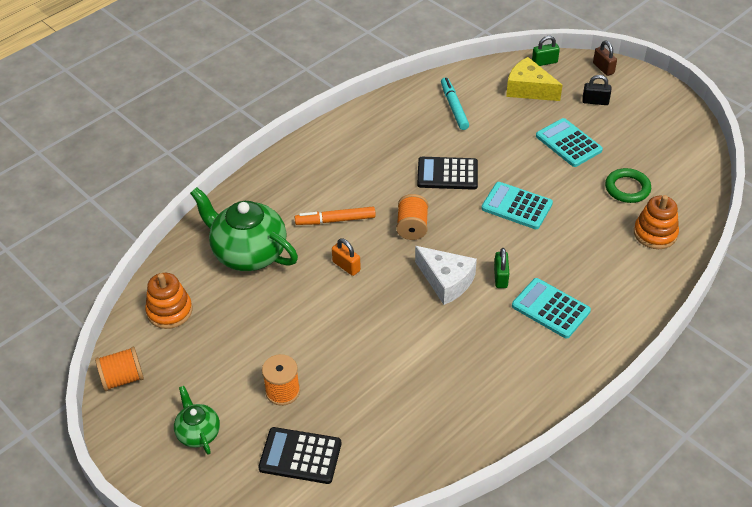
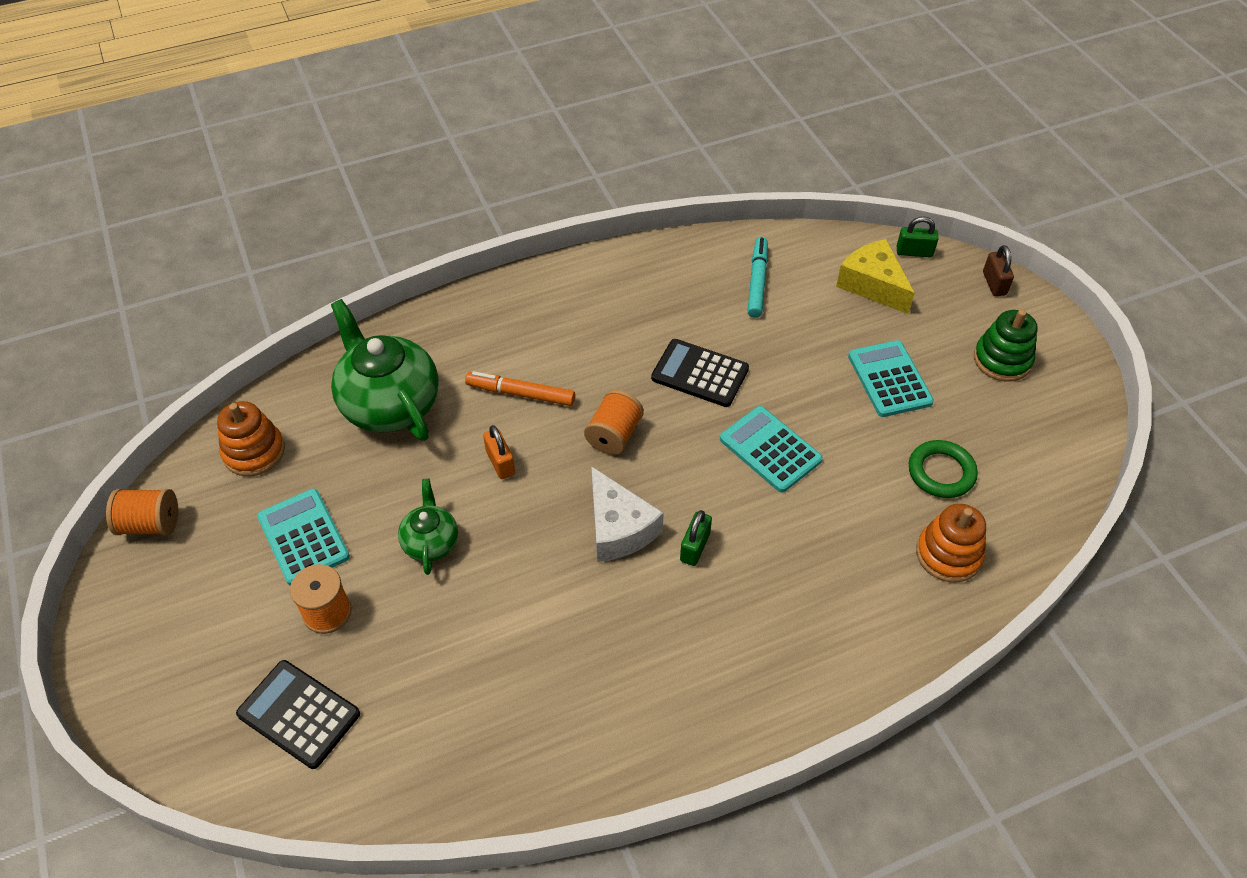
camera: 20 degrees right, 5 degrees up
green teapot [174,386,220,455] -> green teapot moved to [398,479,458,575]
turquoise calculator [512,278,591,339] -> turquoise calculator moved to [257,489,350,586]
black padlock [582,75,611,105] -> none
none -> green stacking toy [974,309,1038,381]

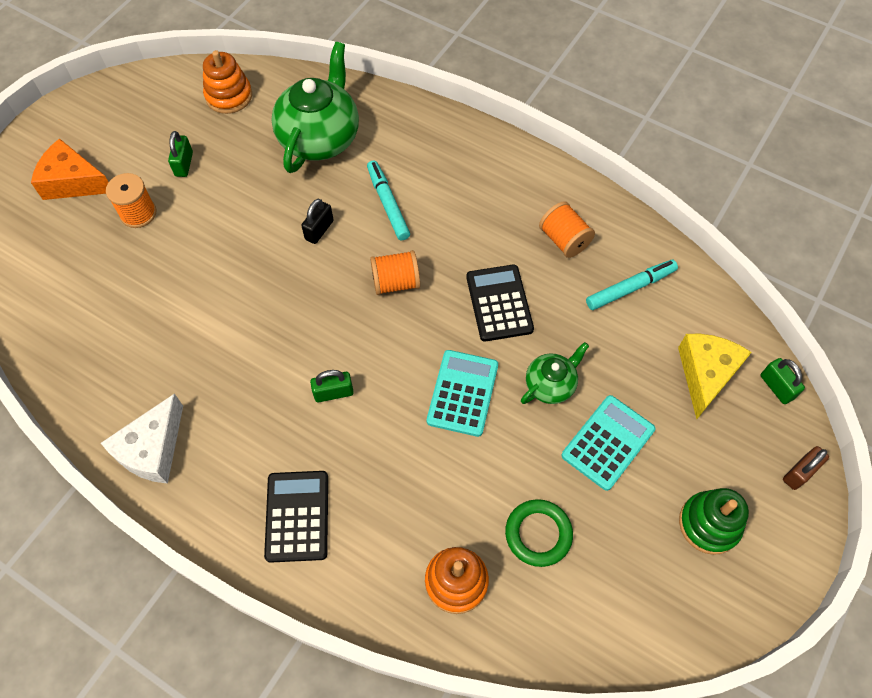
camera: 55 degrees right, 10 degrees up
orange spool [106,489,178,535] -> orange spool moved to [539,201,595,258]
black calculator [236,660,360,769] -> black calculator moved to [264,471,328,563]
turquoise calculator [257,489,350,586] -> green padlock [168,131,193,177]
green teapot [398,479,458,575] -> green teapot moved to [521,342,589,404]
orange marker [465,371,575,406] -> turquoise marker [367,160,410,240]
orange padlock [483,425,515,479] -> black padlock [301,199,334,244]
white cheese [591,466,664,562] -> white cheese moved to [101,393,183,484]
none -> orange cheese [31,138,109,200]

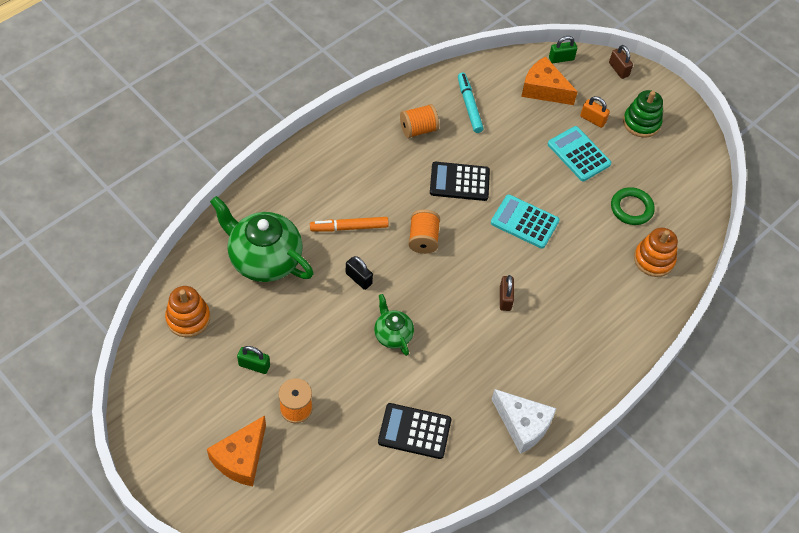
camera: 80 degrees left, 5 degrees down
black calculator [264,471,328,563] -> black calculator moved to [378,403,451,459]
green padlock [310,370,354,402] -> brown padlock [500,275,514,311]
turquoise marker [367,160,410,240] -> orange marker [310,217,389,232]
green teapot [521,342,589,404] -> green teapot moved to [374,294,414,356]
yellow cheese [678,334,752,419] -> orange cheese [521,56,578,105]
none -> orange padlock [580,96,610,128]

